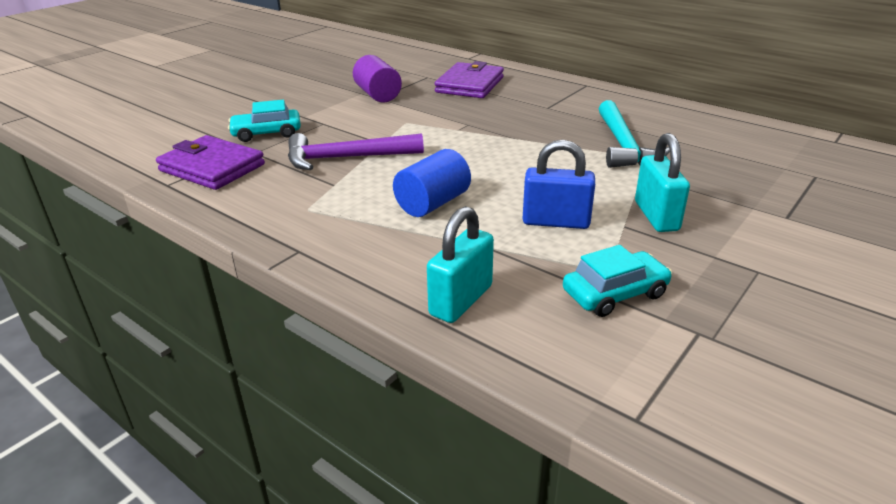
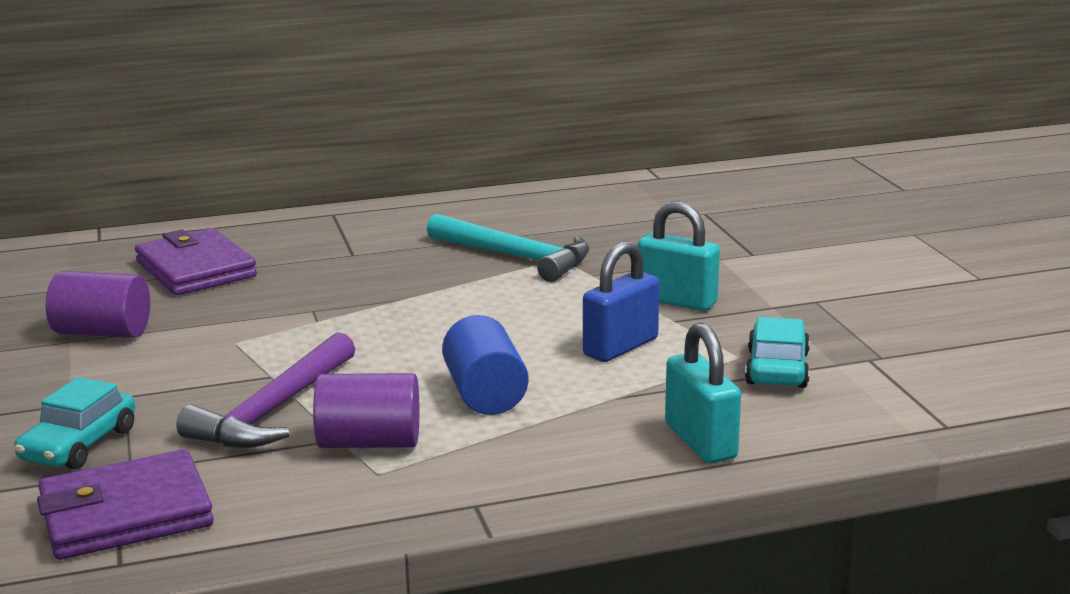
camera: 55 degrees left, 10 degrees down
none -> purple cylinder [313,373,419,448]

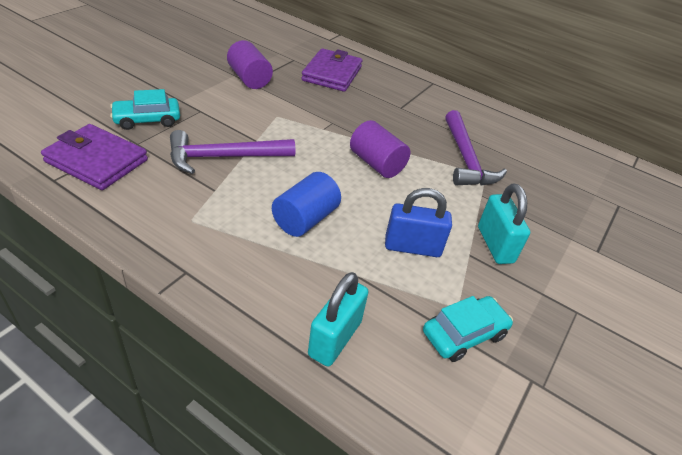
camera: 45 degrees right, 20 degrees up
purple cylinder [313,373,419,448] -> purple cylinder moved to [350,120,410,178]
turquoise hammer [427,214,589,282] -> purple hammer [445,110,507,186]

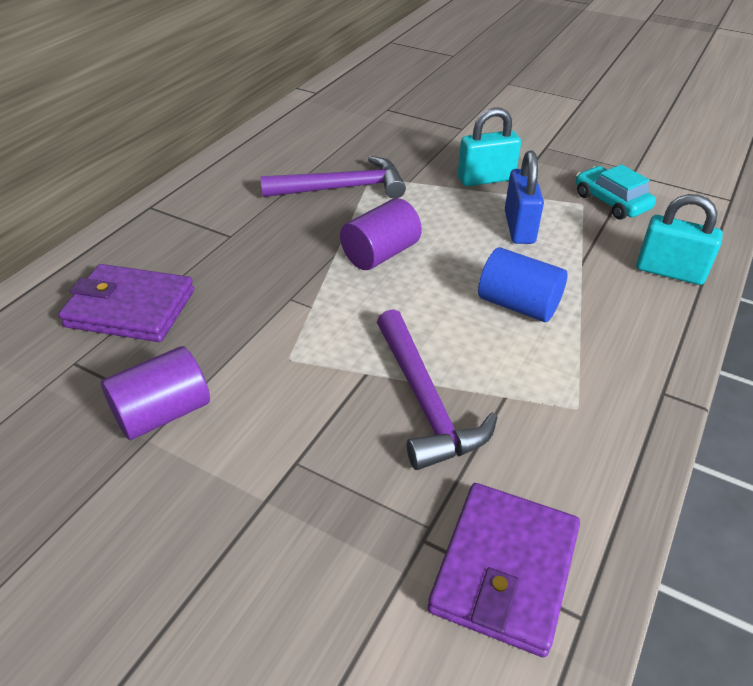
camera: 90 degrees left, 0 degrees up
turquoise car [110,89,180,130] -> none

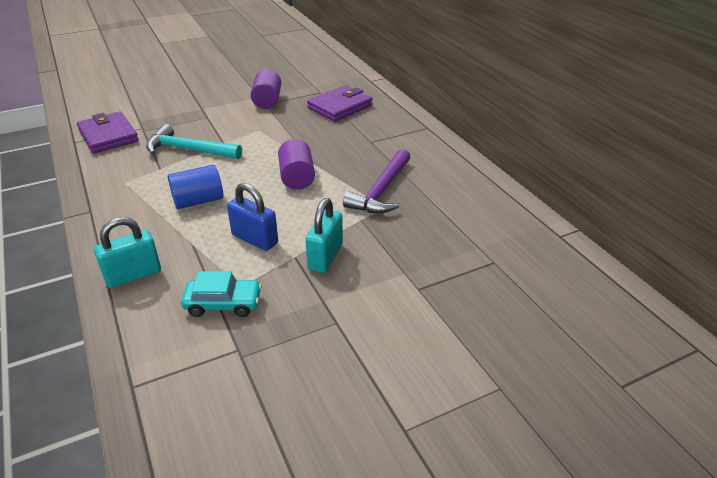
camera: 125 degrees right, 5 degrees down
purple hammer [377,309,498,470] -> turquoise hammer [146,124,242,159]

